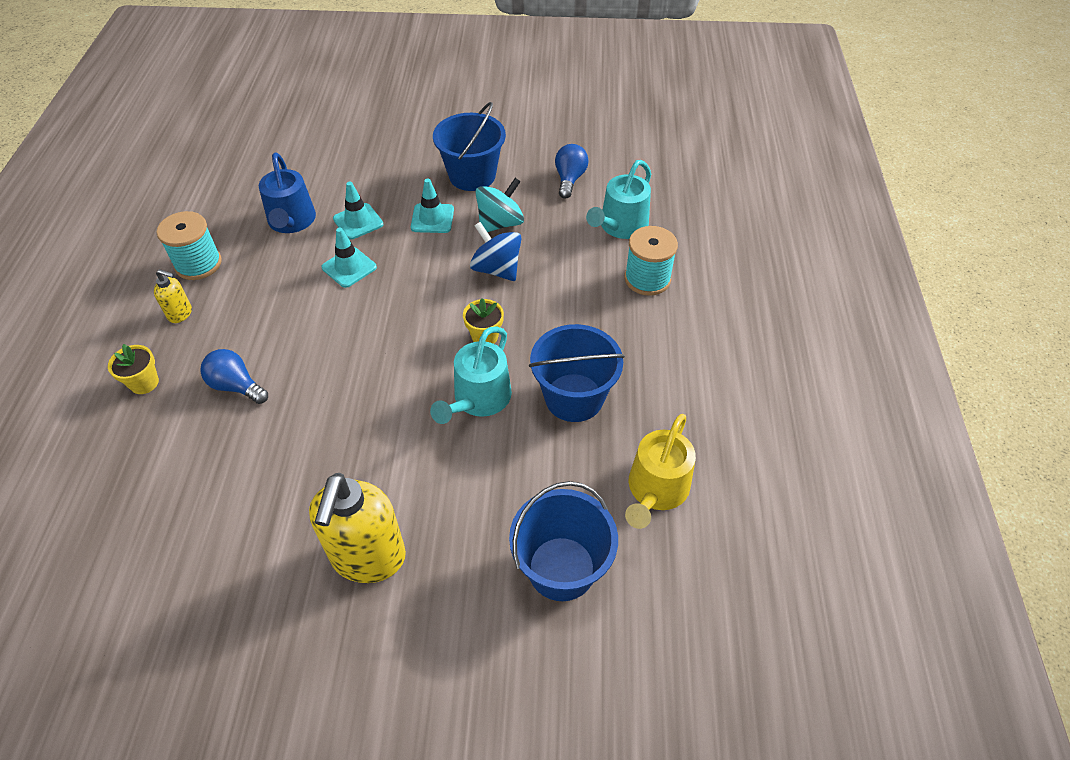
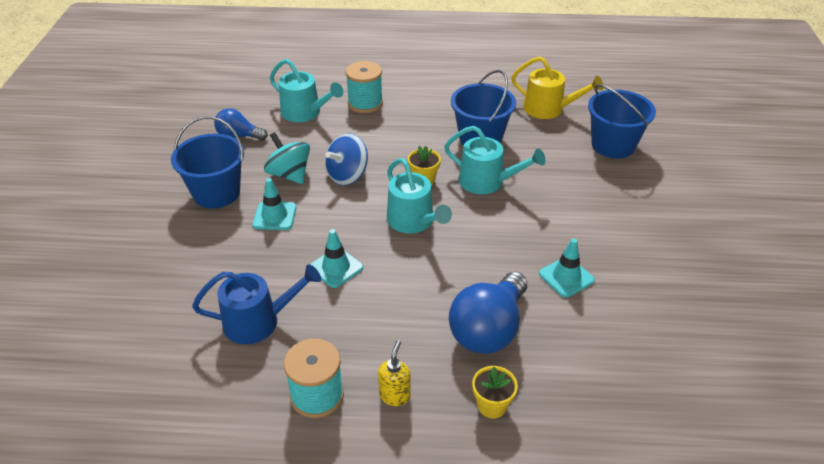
camera: 90 degrees left, 10 degrees down
blue light bulb [200,349,268,404] -> blue light bulb [449,272,527,354], size x1.71
yellow soap dispenser [309,473,406,583] -> none
turquoise traffic cone [333,181,383,240] -> turquoise traffic cone moved to [539,238,595,298]
none -> turquoise watering can [387,158,452,233]

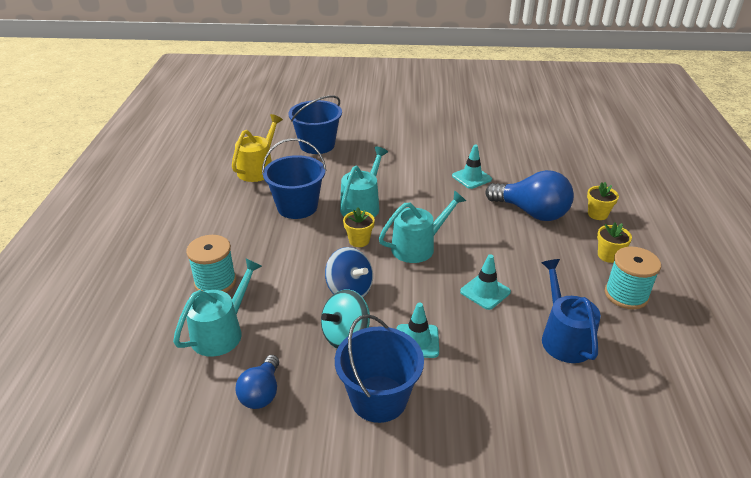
camera: 90 degrees left, 5 degrees down
yellow soap dispenser [378,340,411,406] -> yellow flower pot [597,222,632,263]

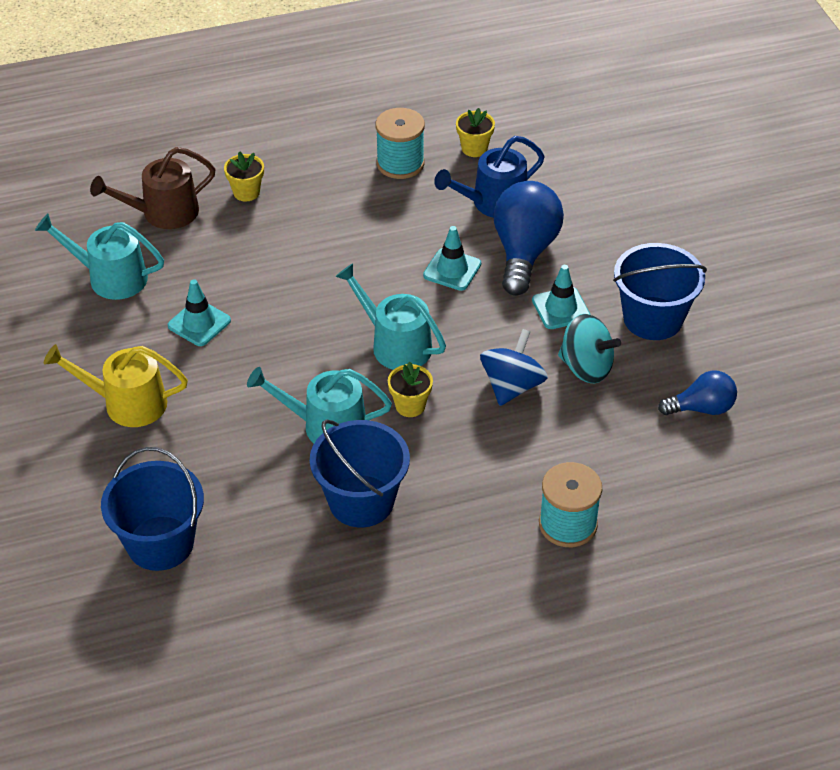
camera: 110 degrees left, 10 degrees up
turquoise watering can [173,258,262,357] -> turquoise watering can moved to [35,214,164,300]
yellow watering can [232,114,283,182] -> yellow watering can moved to [44,344,188,427]
blue light bulb [485,170,574,221] -> blue light bulb moved to [493,181,564,296]
yellow flower pot [597,222,632,263] -> yellow flower pot moved to [456,108,495,157]
none -> brown watering can [90,147,216,229]

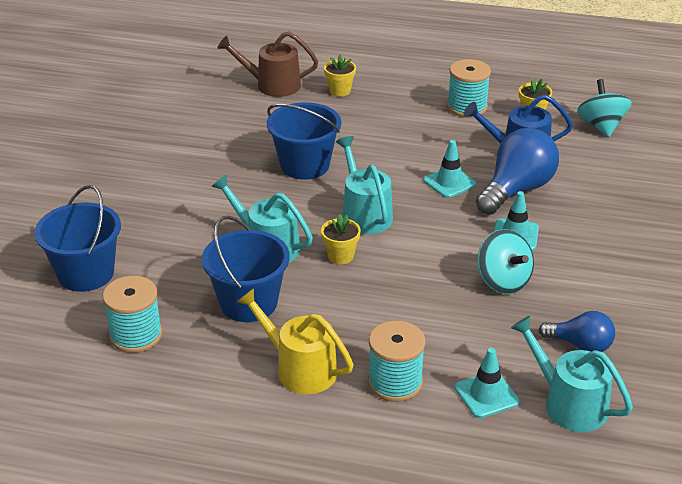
camera: 30 degrees right, 10 degrees down
turquoise watering can [35,214,164,300] -> turquoise watering can moved to [511,316,633,432]
yellow watering can [44,344,188,427] -> yellow watering can moved to [237,288,354,394]
turquoise traffic cone [168,279,231,346] -> turquoise traffic cone moved to [455,348,519,418]
blue spinning top [480,329,548,406] -> none
blue bucket [613,243,707,340] -> blue bucket moved to [267,102,341,180]
none -> turquoise spool [103,276,163,353]
none -> turquoise spinning top [577,79,632,137]

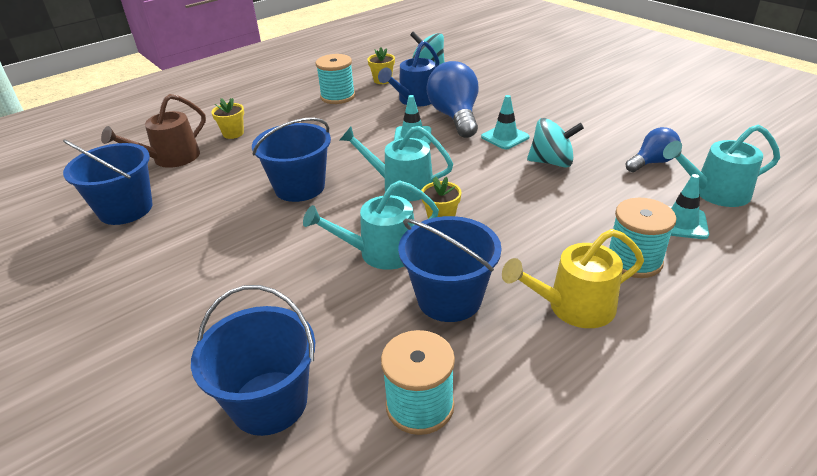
camera: 50 degrees left, 0 degrees up
none -> blue bucket [63,140,153,225]

